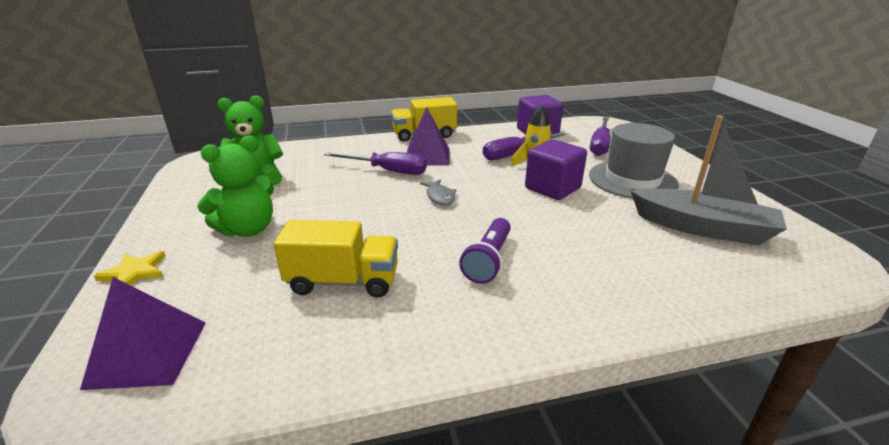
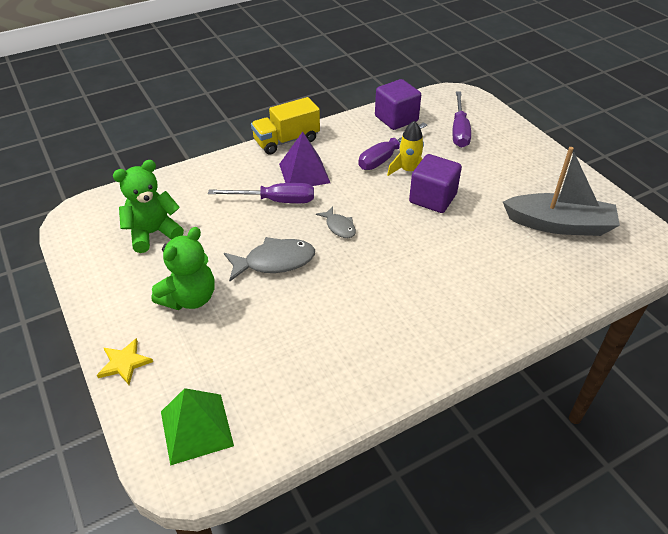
camera: 15 degrees left, 15 degrees up
purple pyramid [80,277,206,390] -> green pyramid [161,388,234,466]
yellow truck [274,220,398,298] -> none
purple flashlight [459,218,511,284] -> none
grey hat [589,123,679,199] -> none
none -> grey fish [224,237,315,281]

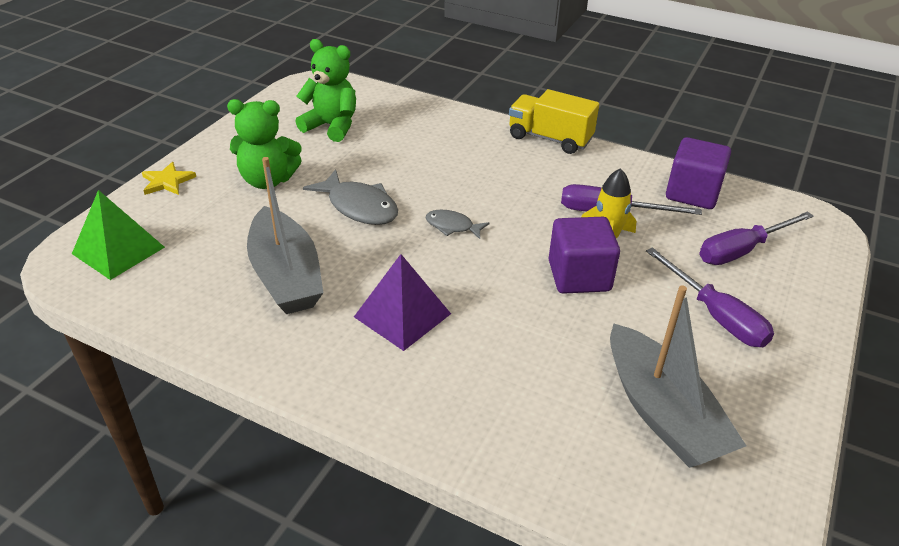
camera: 55 degrees right, 5 degrees down
purple screwdriver [208,183,314,203] -> purple screwdriver moved to [646,247,774,347]
purple pyramid [279,132,330,186] -> purple pyramid moved to [354,254,451,351]
grey fish [316,206,356,238] -> grey fish turned 90 degrees clockwise [426,210,490,239]
none -> grey boat [247,157,323,314]

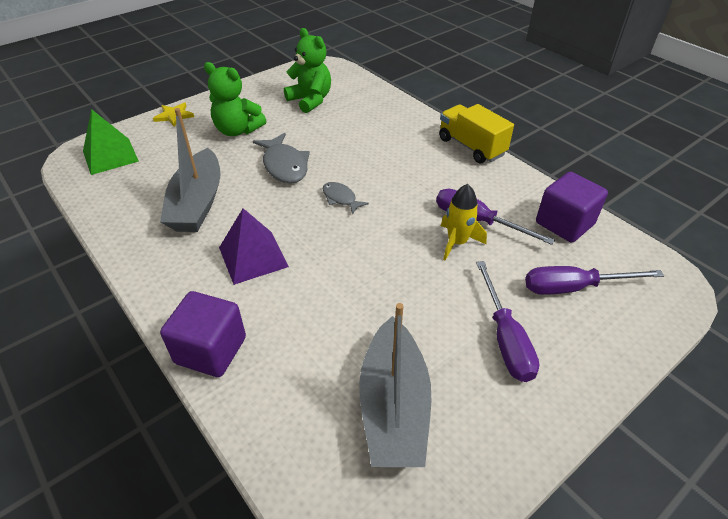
camera: 25 degrees right, 5 degrees up
purple cube [549,217,620,294] -> purple cube moved to [160,291,246,377]

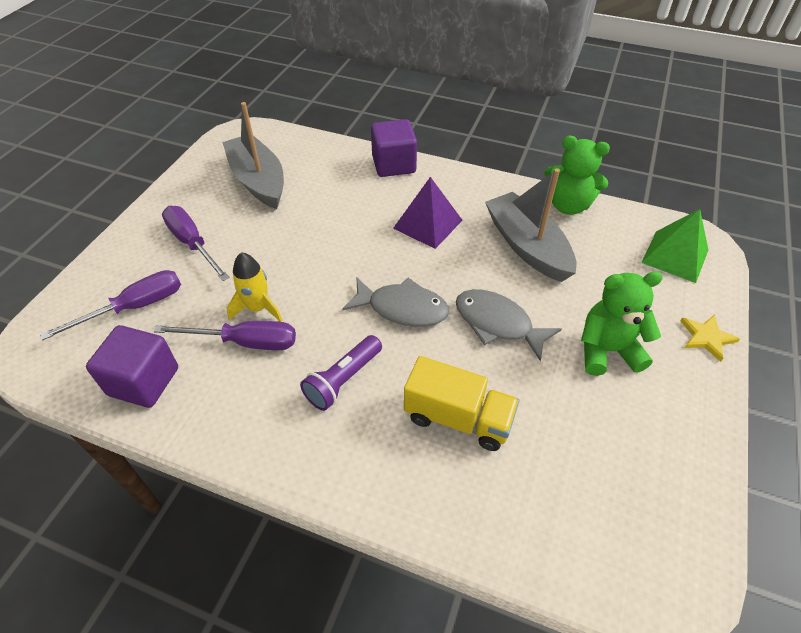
camera: 150 degrees right, 5 degrees up
green teddy bear [284,28,331,113] -> green teddy bear moved to [544,135,610,215]
grey fish [323,182,369,215] -> grey fish [342,277,449,327], size x1.72
yellow truck [439,104,514,163] -> yellow truck moved to [404,356,519,451]
none -> purple flashlight [300,335,382,411]

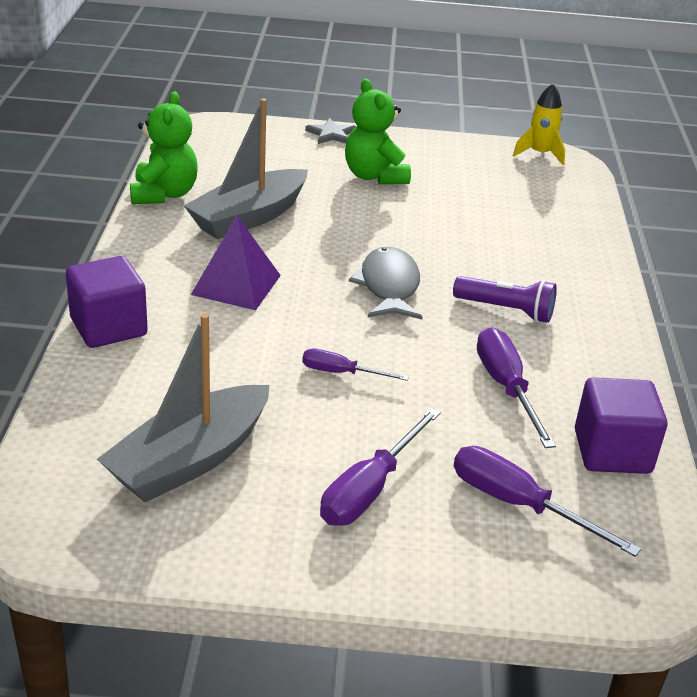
camera: 110 degrees left, 15 degrees down
yellow rocket [227,252,283,322] -> yellow rocket moved to [513,84,565,165]
yellow truck [404,356,519,451] -> none
grey fish [456,289,562,361] -> none
green pyramid [641,209,708,283] -> none
yellow star [680,314,740,362] -> grey star [305,118,356,144]
none -> purple screwdriver [302,349,409,381]

